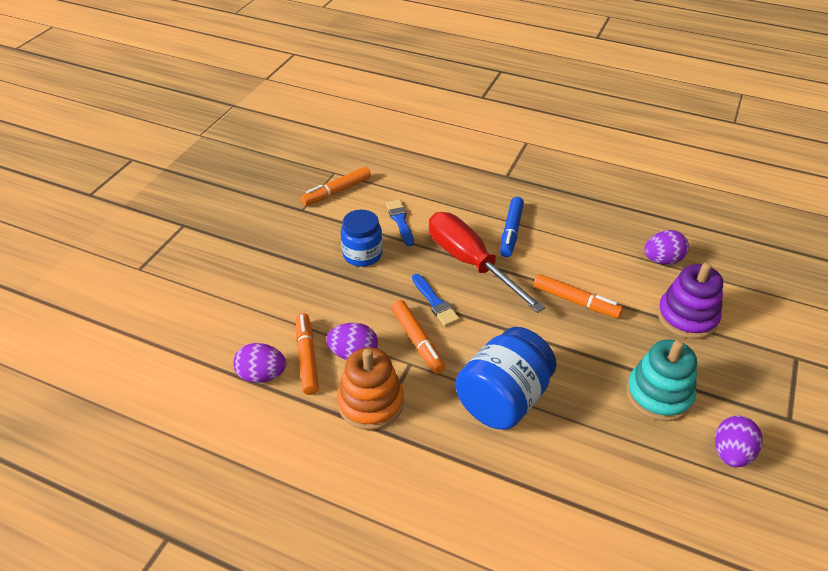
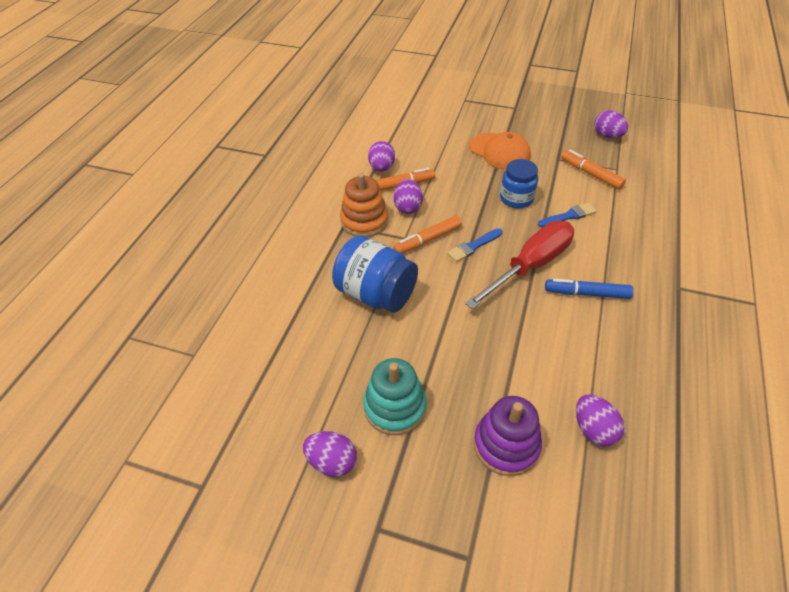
camera: 85 degrees right, 5 degrees up
orange marker [534,274,623,318] -> none
none -> orange cap [470,132,531,170]
none -> purple egg [595,110,628,138]

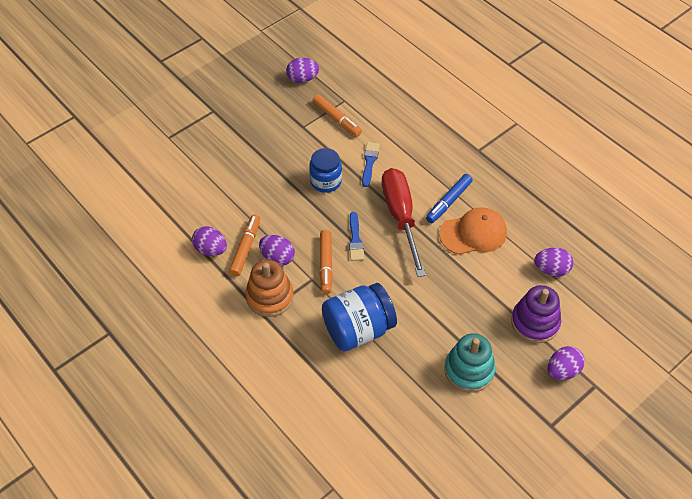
camera: 60 degrees left, 5 degrees up
purple egg [303,431,357,477] -> purple egg moved to [548,346,585,380]
orange cap [470,132,531,170] -> orange cap moved to [439,207,507,255]
orange marker [561,150,626,189] -> orange marker turned 120 degrees counterclockwise [313,94,362,137]

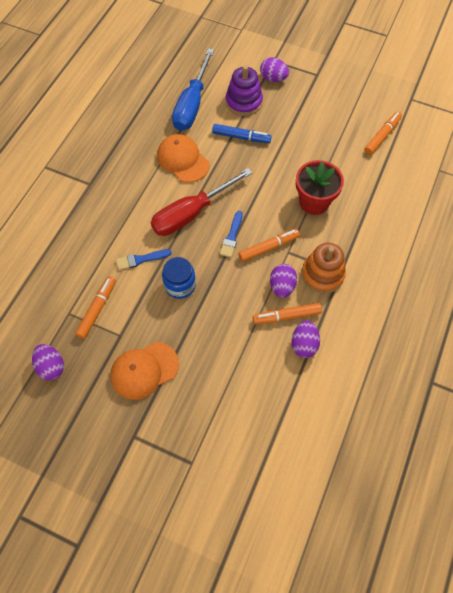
camera: 115 degrees left, 10 degrees up
blue jar [322,283,397,352] -> red flower pot [296,160,344,215]
blue brush [349,212,365,261] -> blue brush turned 135 degrees clockwise [220,211,243,258]
blue marker [426,174,473,223] -> blue marker moved to [212,124,272,143]
turquoise stacking toy [444,333,496,393] -> none
purple egg [534,248,573,277] -> blue screwdriver [172,48,214,131]
none -> orange cap [111,342,179,400]
none -> orange marker [364,112,402,155]

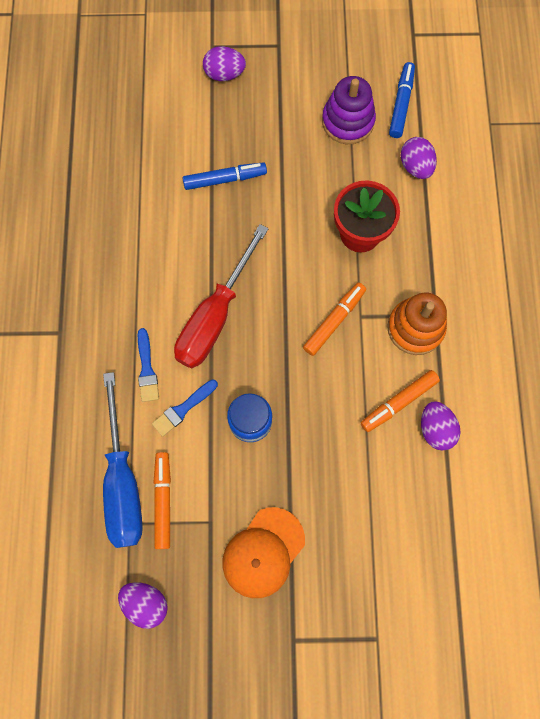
camera: 25 degrees left, 10 degrees up
orange cap [157,134,209,183] -> none
blue screwdriver [172,48,214,131] -> blue screwdriver moved to [103,372,143,548]
blue brush [220,211,243,258] -> blue brush moved to [138,328,159,402]
purple stacking toy [226,66,263,116] -> purple stacking toy moved to [322,76,376,144]
purple egg [270,264,297,298] -> purple egg moved to [401,137,437,179]
orange marker [364,112,402,155] -> blue marker [389,62,415,138]

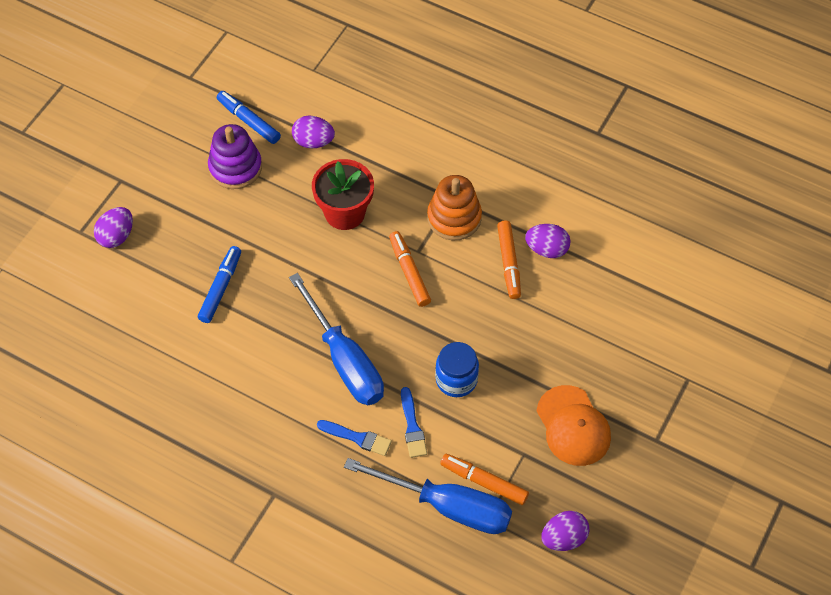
camera: 60 degrees left, 15 degrees down
red screwdriver [174,224,269,368] -> blue screwdriver [289,273,384,405]

